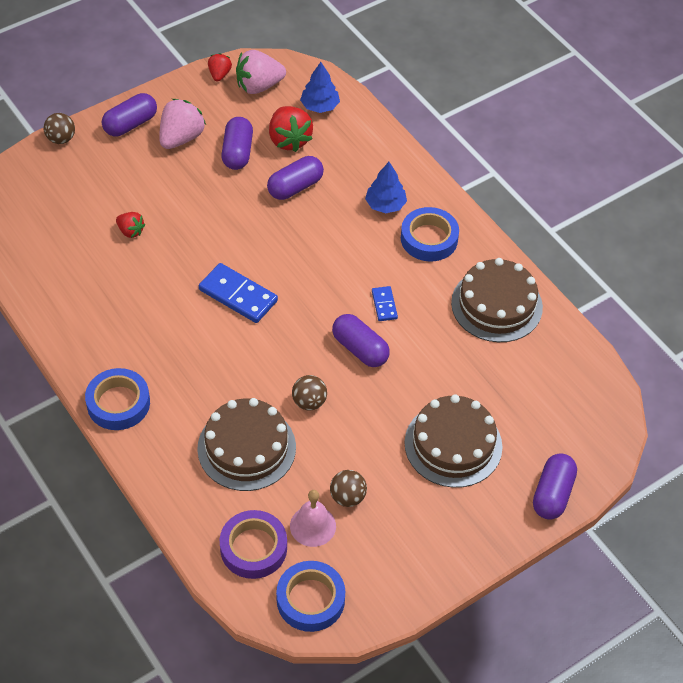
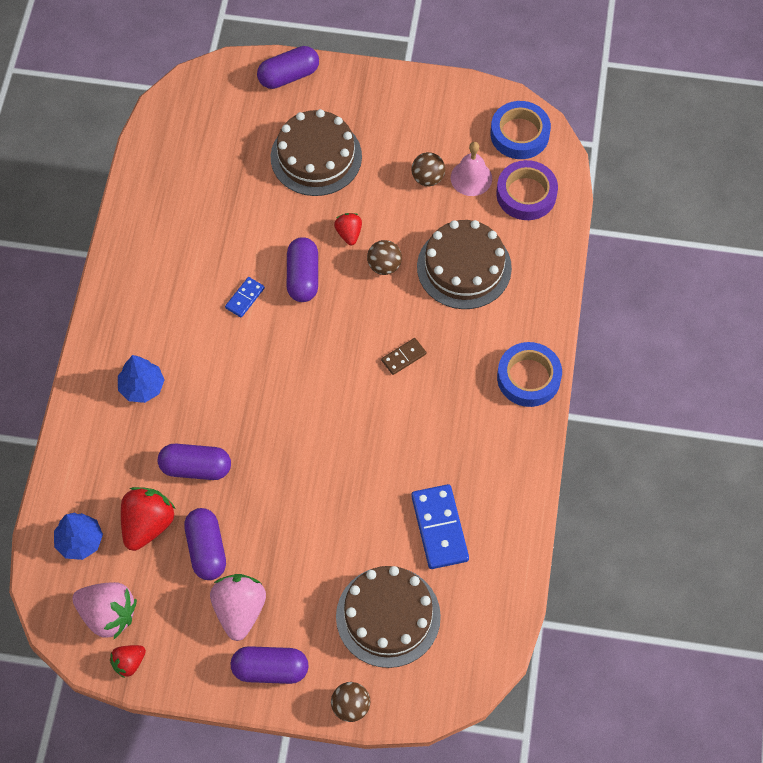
camera: 135 degrees left, 10 degrees up
red strawberry [116,212,145,238] -> red strawberry moved to [334,213,362,245]
pink strawberry [159,99,206,149] -> pink strawberry turned 105 degrees clockwise [210,574,266,641]
blue domino [199,263,278,323] -> blue domino moved to [411,484,469,569]
purple capsule [221,117,253,170] -> purple capsule turned 60 degrees counterclockwise [184,508,226,580]
blue tape [401,207,459,261] -> none
brown cake [451,258,543,342] -> brown cake moved to [336,566,441,668]
none -> brown domino [381,338,426,375]

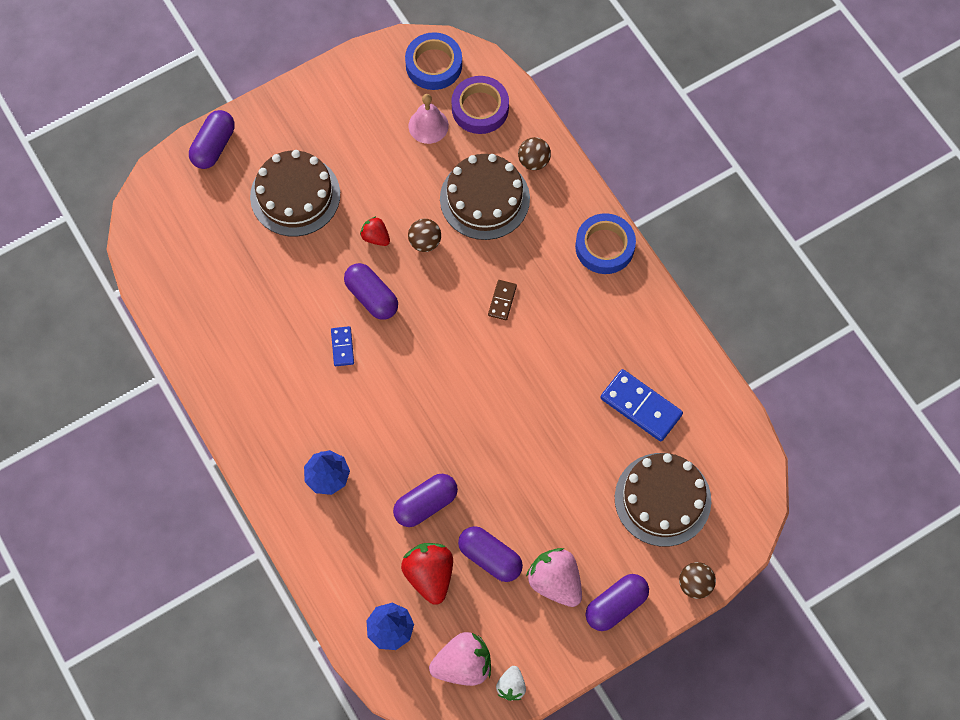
camera: 40 degrees left, 5 degrees up
red strawberry [110,645,146,678] -> white strawberry [496,666,526,701]
brown ball [412,152,445,186] -> brown ball moved to [518,137,551,170]

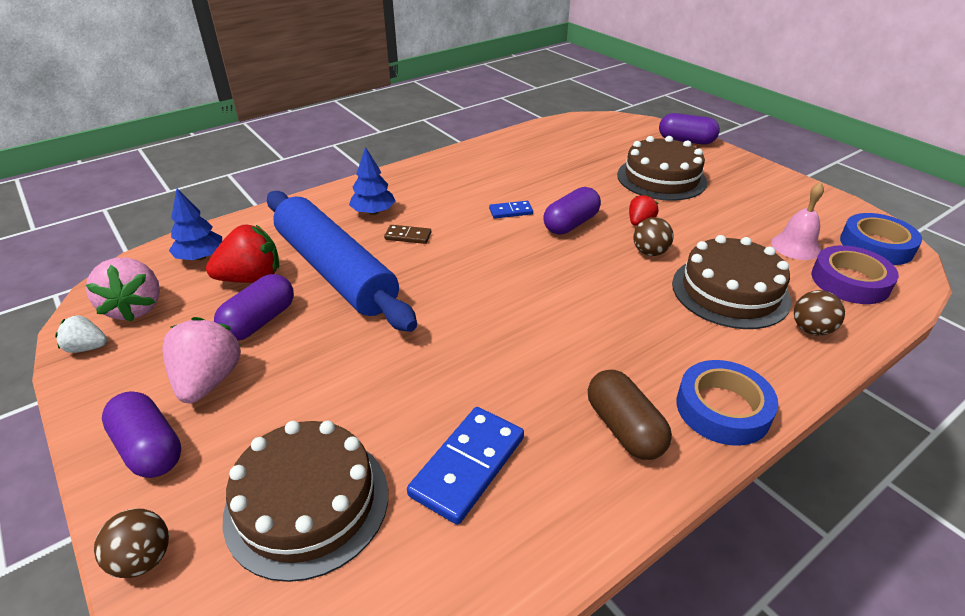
camera: 85 degrees right, 30 degrees down
purple capsule [393,474,458,527] -> blue rolling pin [267,191,417,332]
brown domino [488,280,517,320] -> brown domino moved to [384,225,431,244]
pink strawberry [526,548,582,607] -> pink strawberry turned 45 degrees counterclockwise [163,317,241,403]
none -> brown capsule [588,370,672,460]

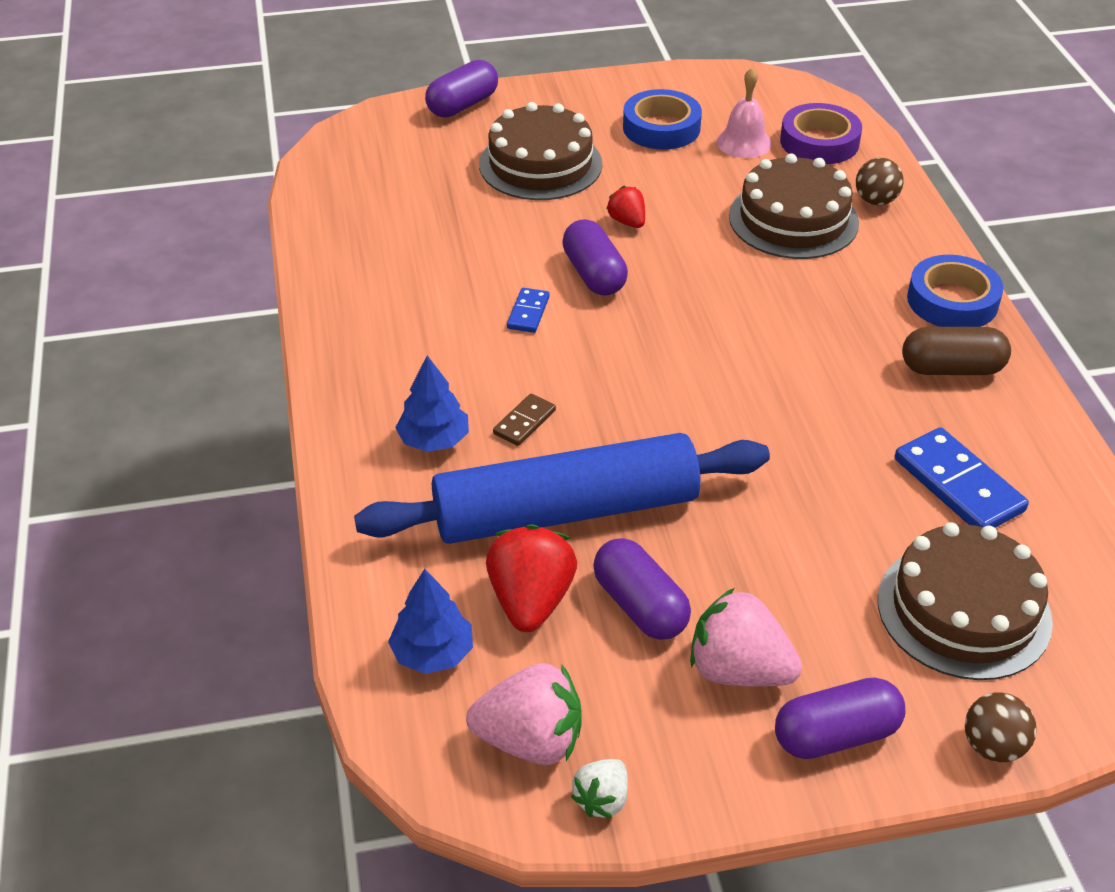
camera: 65 degrees left, 5 degrees up
brown ball [633,217,674,256] -> none
blue tape [840,213,922,265] -> blue tape moved to [623,89,702,150]

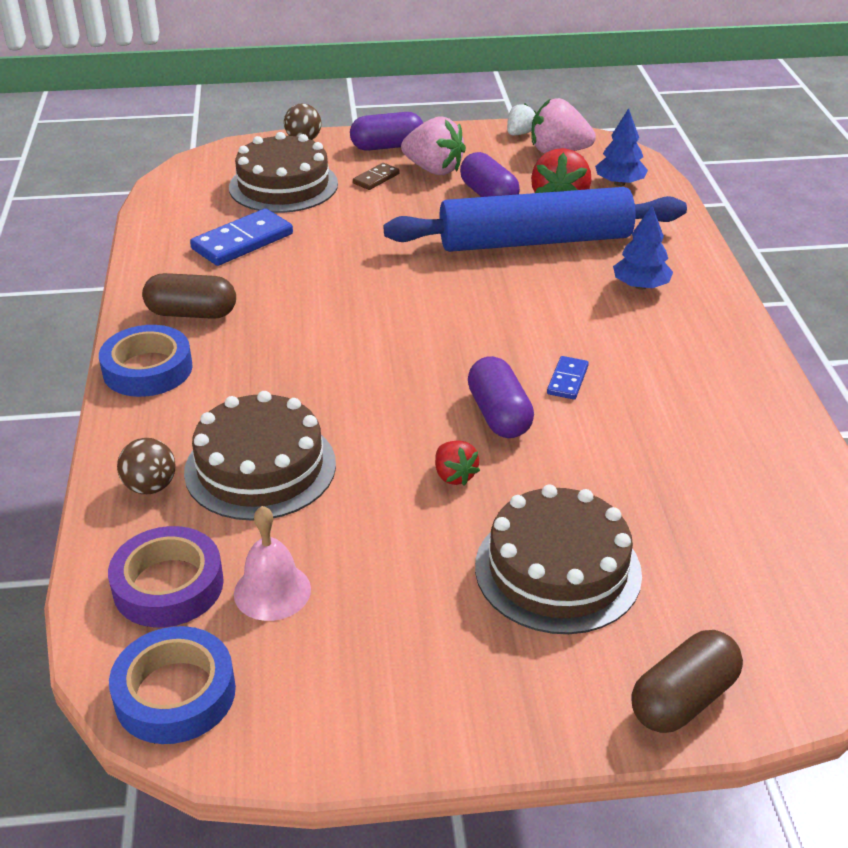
camera: 175 degrees left, 5 degrees down
purple capsule [425,60,498,117] -> brown capsule [631,630,743,733]
brown domino [493,394,556,446] -> brown domino moved to [353,163,400,190]
blue tape [623,89,702,150] -> blue tape moved to [109,626,236,744]
blue domino [895,427,1029,528] -> blue domino turned 75 degrees clockwise [190,208,293,266]

